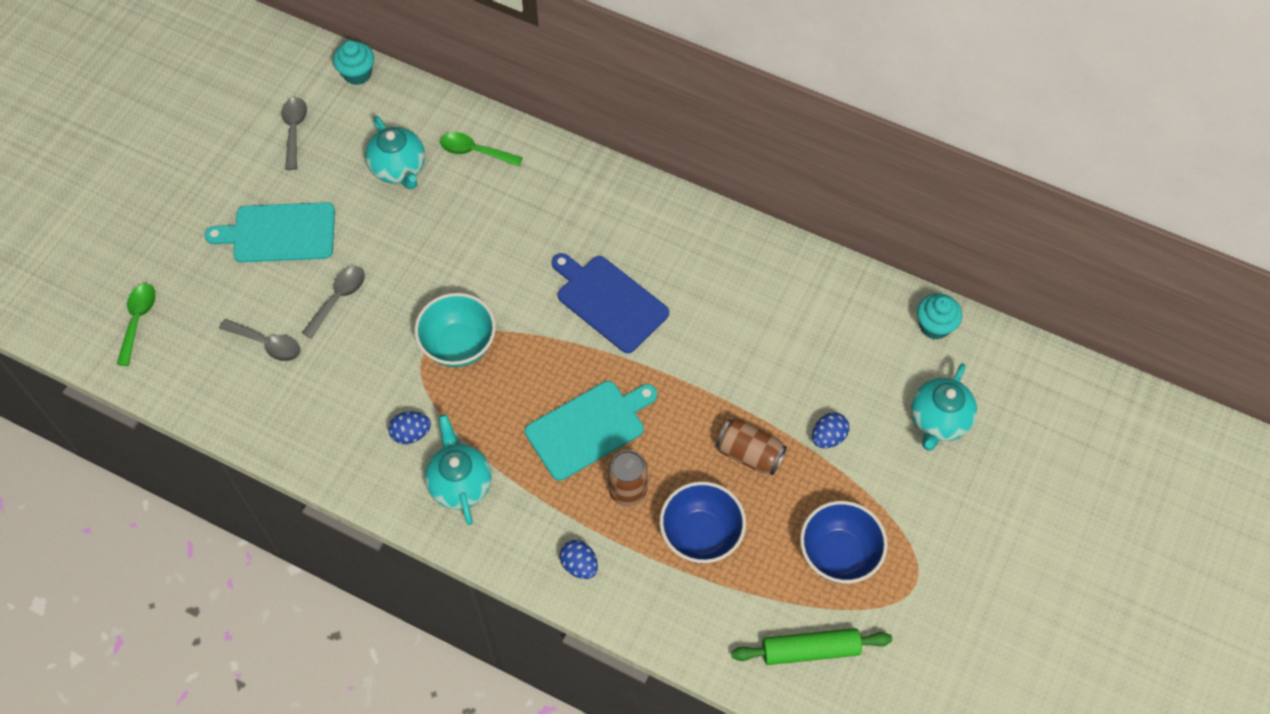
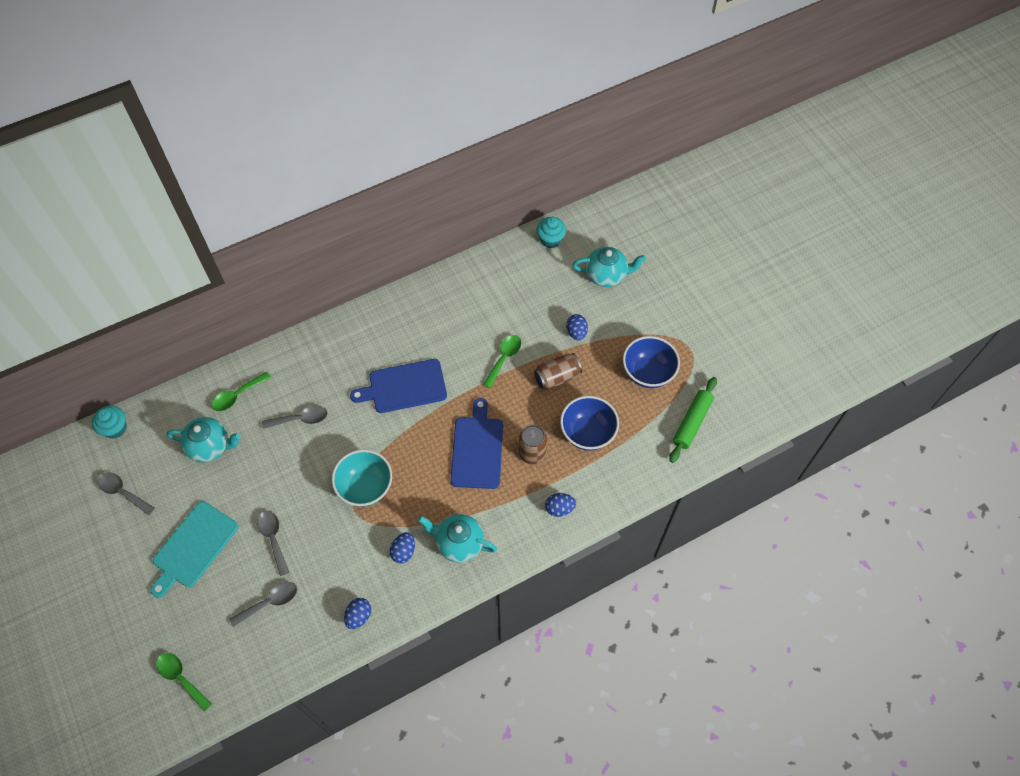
camera: 55 degrees left, 0 degrees up
turquoise cutting board [525,381,657,481] -> blue cutting board [451,398,503,489]
turquoise teapot [911,363,977,451] -> turquoise teapot turned 60 degrees counterclockwise [572,247,646,287]
none -> grey spoon [262,406,328,429]
none -> blue egg [344,598,371,629]
none -> green spoon [483,335,521,388]

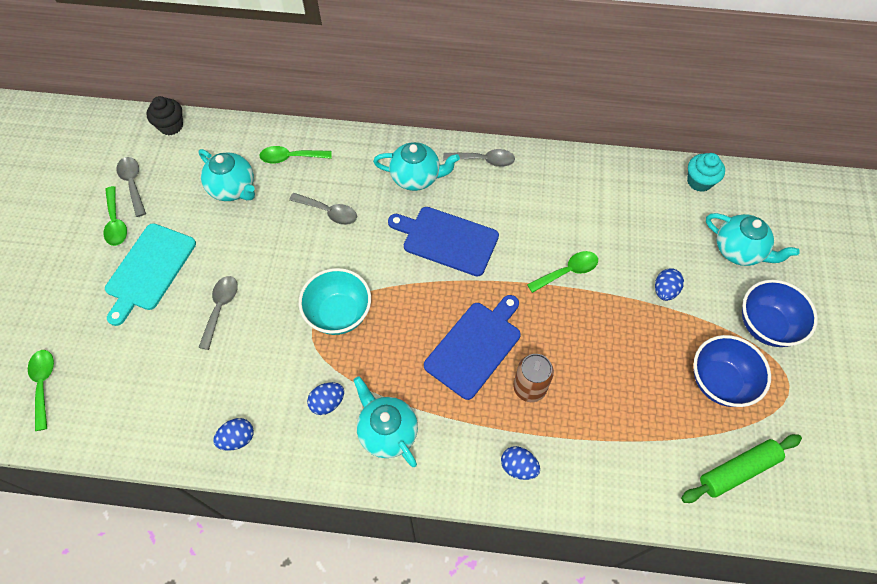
camera: 35 degrees right, 0 degrees up
turquoise cupcake [92,405,127,439] -> black cupcake [147,96,183,135]
turquoise cutting board [151,501,238,598] -> turquoise cutting board turned 45 degrees counterclockwise [105,223,196,326]
grey spoon [229,582,297,627] -> grey spoon moved to [443,149,515,167]
brown can [534,353,582,390] -> none
blue bowl [560,396,619,451] -> blue bowl moved to [742,280,818,347]
none -> green spoon [104,186,127,246]
none -> turquoise teapot [373,142,460,191]

